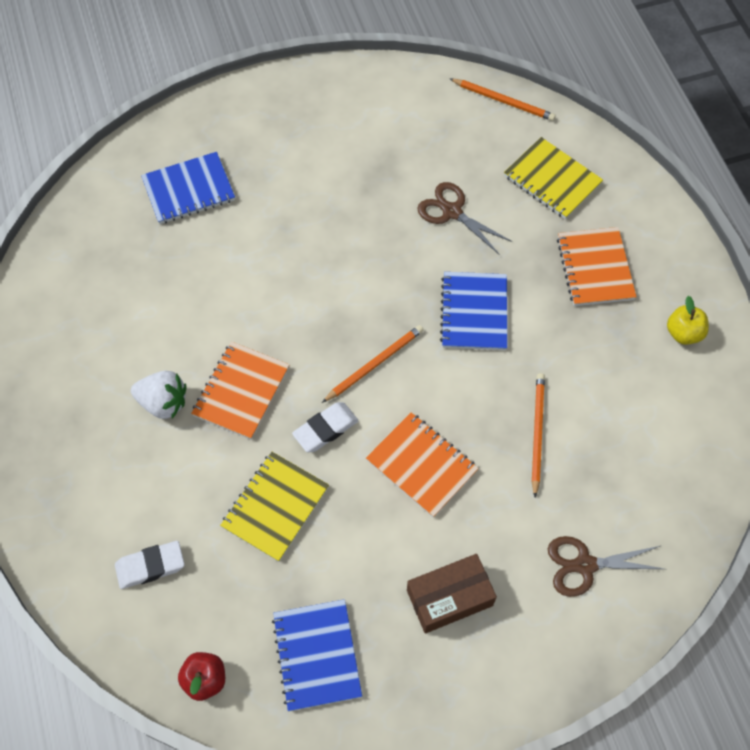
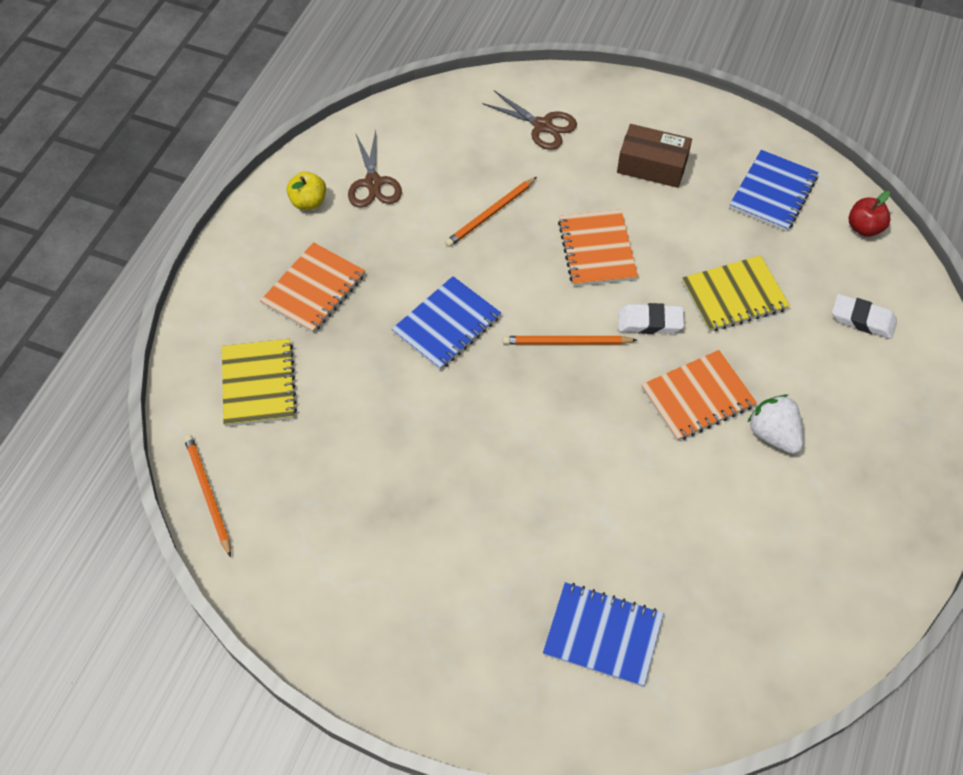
camera: 140 degrees left, 5 degrees down
brown scissors [417,182,512,255] -> brown scissors moved to [348,130,402,208]

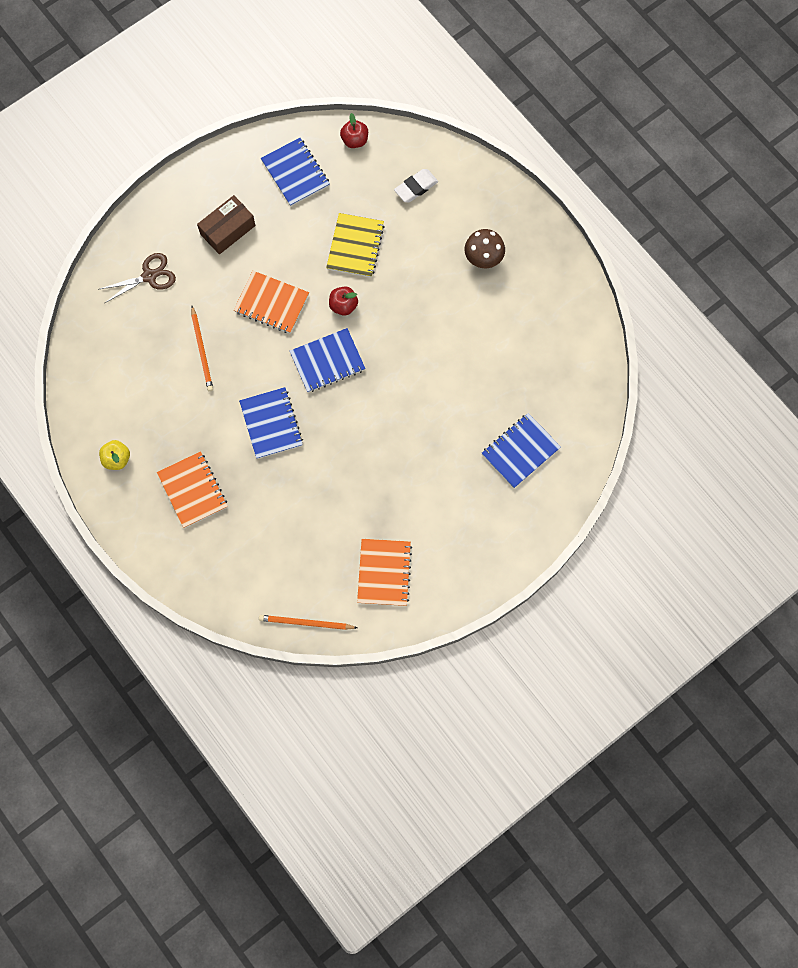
camera: 60 degrees left, 15 degrees up
yellow notebook [222,339,297,427] -> none
brown scissors [348,130,402,208] -> none
orange pencil [503,336,637,345] -> blue notebook [290,328,366,393]
white eraser [618,303,684,334] -> red apple [329,286,358,316]
orange notebook [641,350,757,441] -> orange notebook moved to [357,539,412,606]
white strawberry [747,395,803,454] -> none
none -> brown mushroom [465,229,505,268]

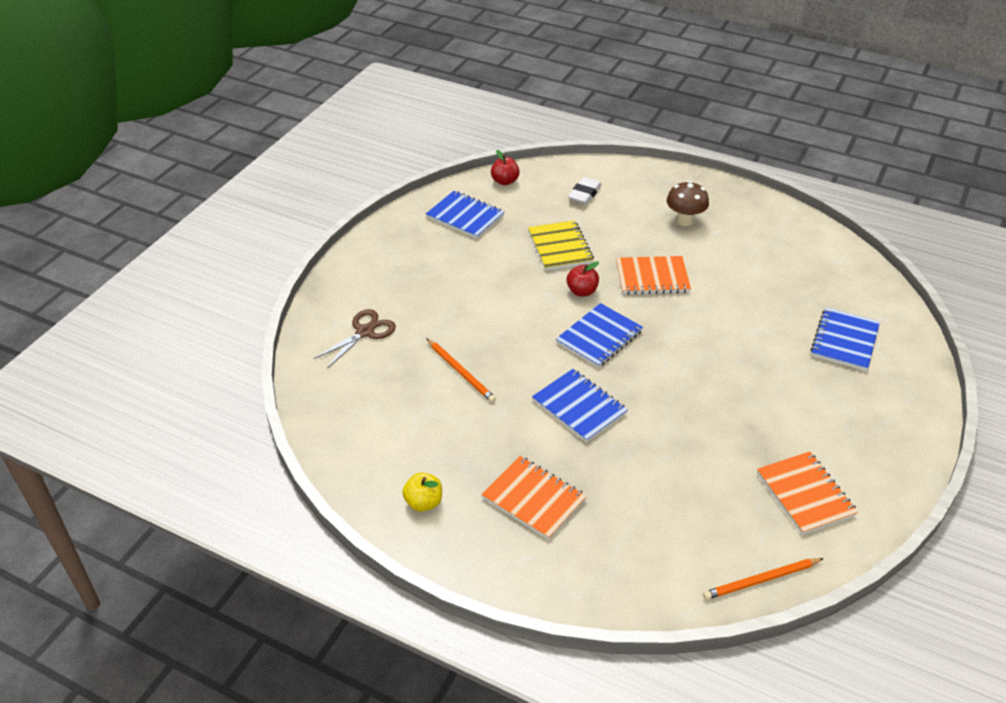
camera: 25 degrees left, 30 degrees down
brown box [197,195,256,254] -> none
orange notebook [234,271,309,334] -> orange notebook moved to [616,256,691,295]

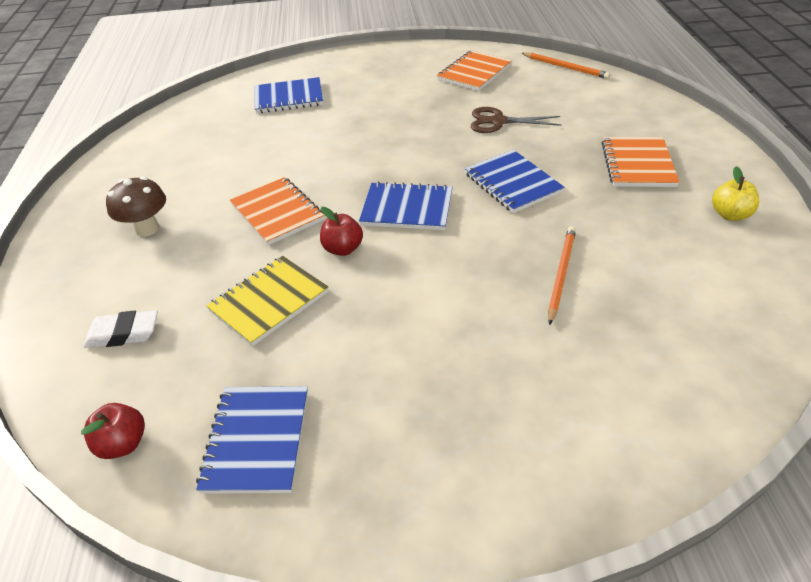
camera: 120 degrees left, 0 degrees up
brown scissors [314,309,396,369] -> brown scissors moved to [471,107,561,133]
blue notebook [532,369,628,443] -> blue notebook turned 45 degrees counterclockwise [465,150,565,213]

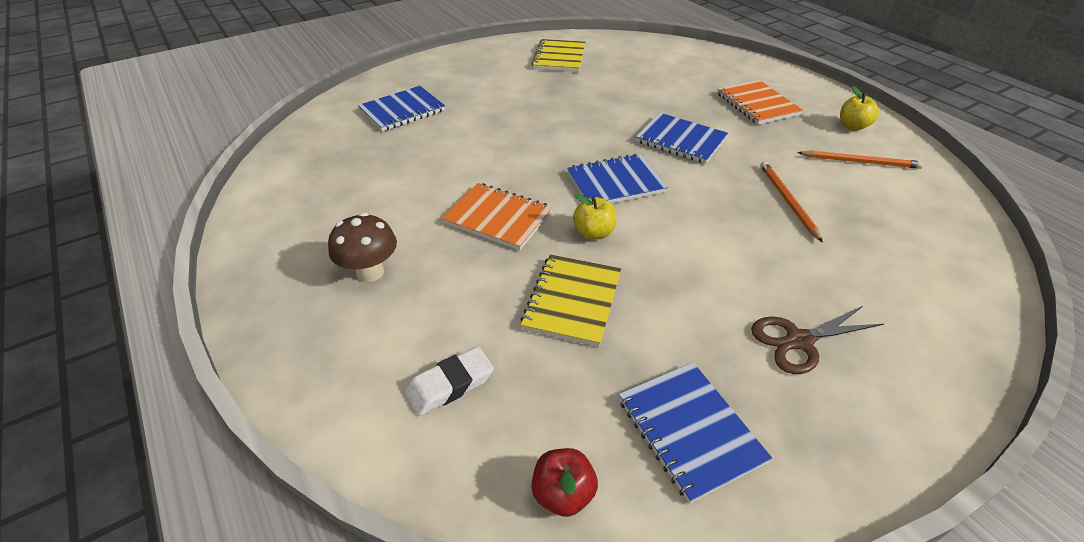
camera: 30 degrees left, 0 degrees up
red apple [320,207,363,256] -> yellow apple [573,194,616,240]
orange notebook [437,50,512,91] -> yellow notebook [532,39,586,72]
brown scissors [471,107,561,133] -> brown scissors moved to [751,305,884,374]
orange pencil [522,53,610,79] -> orange pencil moved to [797,150,924,169]

